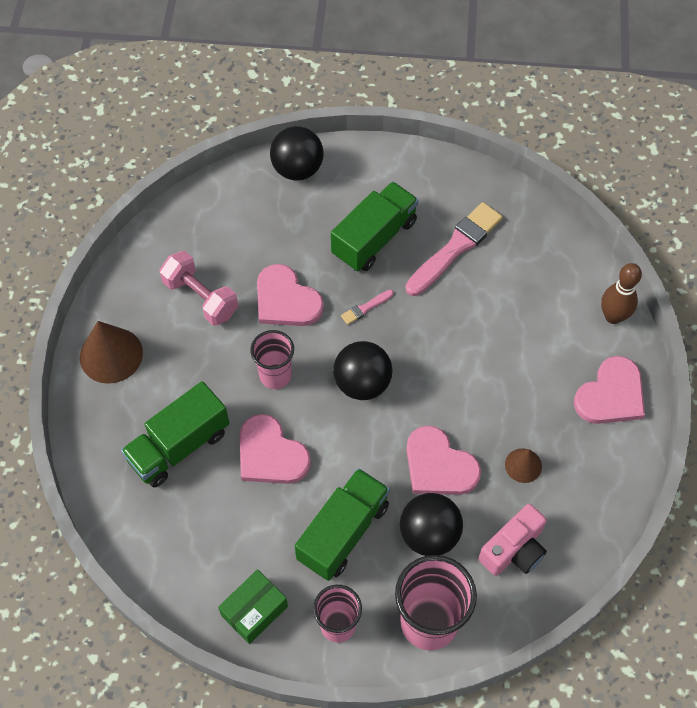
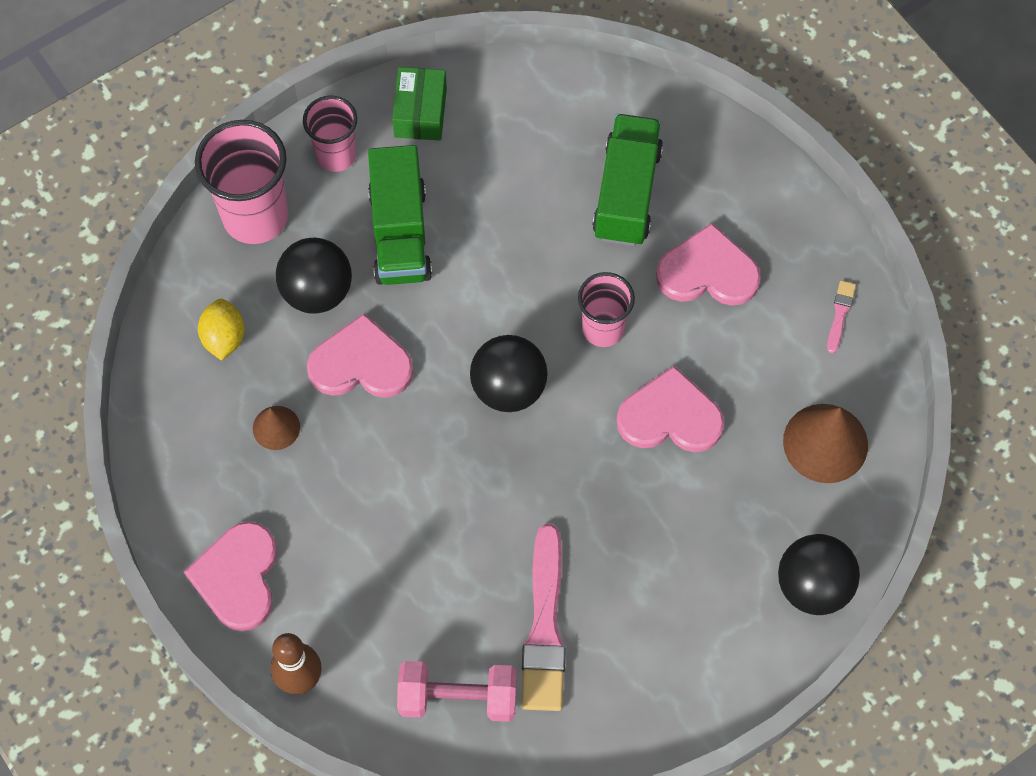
camera: 140 degrees right, 5 degrees up
brown cone [80,321,143,384] -> brown cone moved to [783,404,868,483]
pink dumbbell [160,251,238,326] -> pink dumbbell moved to [397,661,517,722]
pink heart [240,414,311,484] -> pink heart moved to [656,223,761,306]
green truck [331,182,418,271] -> none
pink brush [341,290,393,325] -> pink brush moved to [827,280,856,354]
pink camera [479,504,547,576] -> yellow lemon [198,299,245,361]

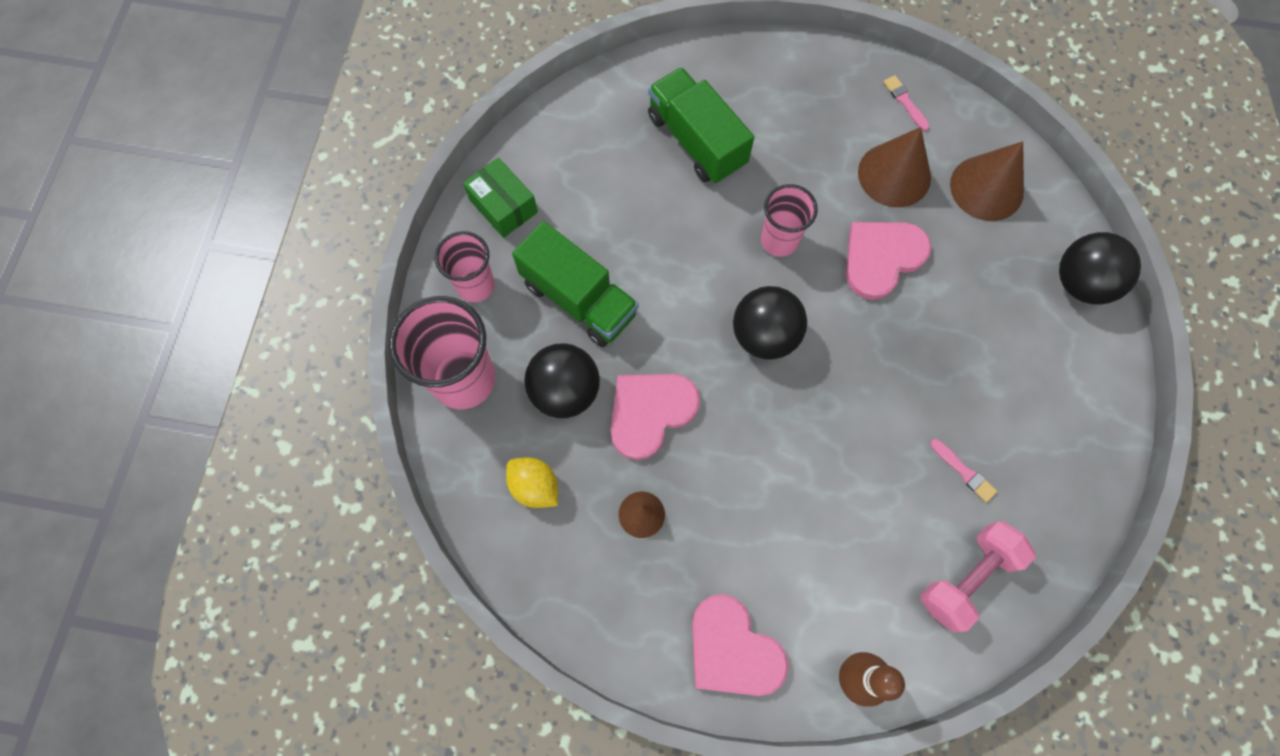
camera: 45 degrees left, 5 degrees up
pink brush [521,524,566,711] -> pink brush [930,439,997,502], size x0.44
pink heart [656,223,761,306] -> none
none -> brown cone [858,127,931,207]

